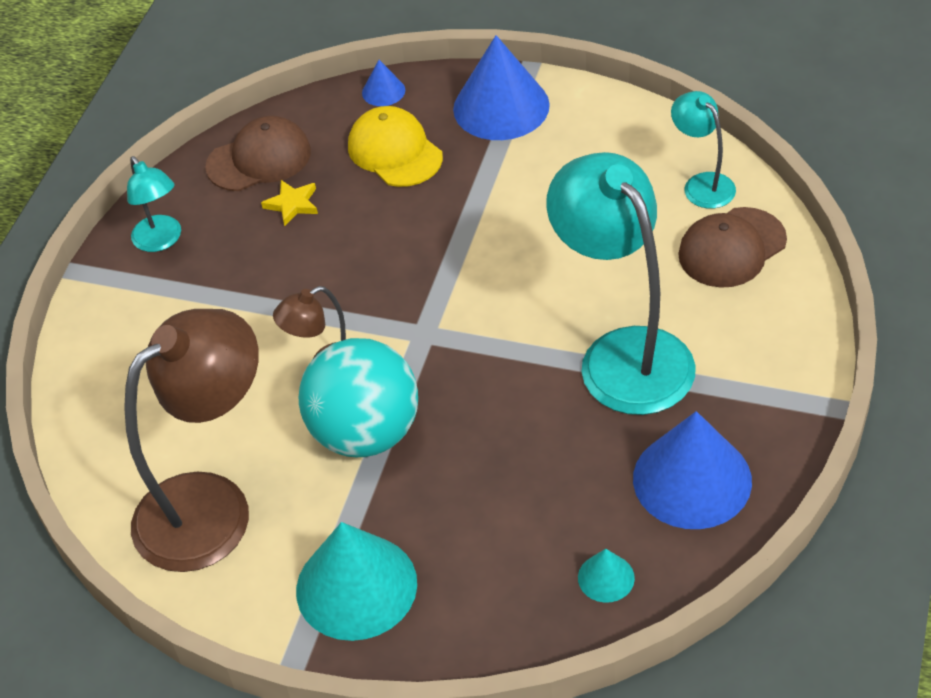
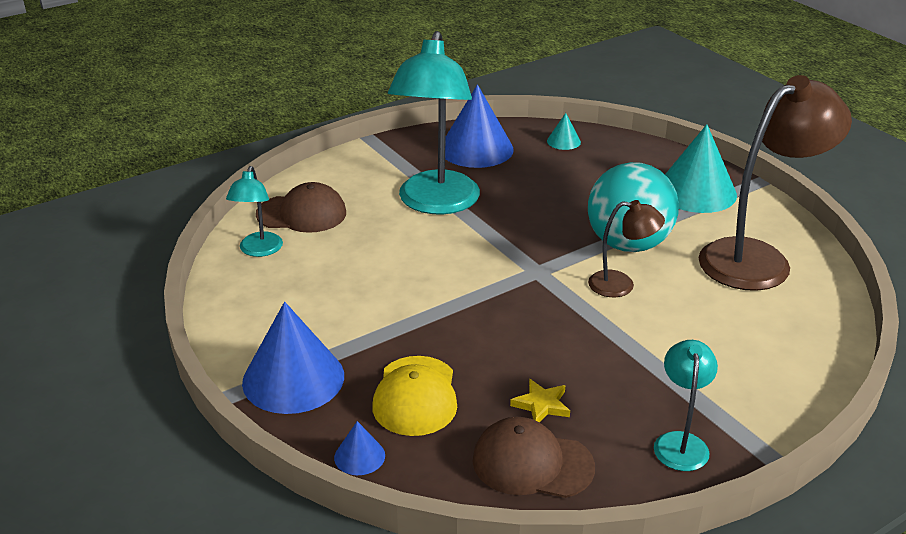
camera: 145 degrees left, 15 degrees down
brown lamp [124,309,259,572] -> brown lamp turned 150 degrees clockwise [699,75,852,291]

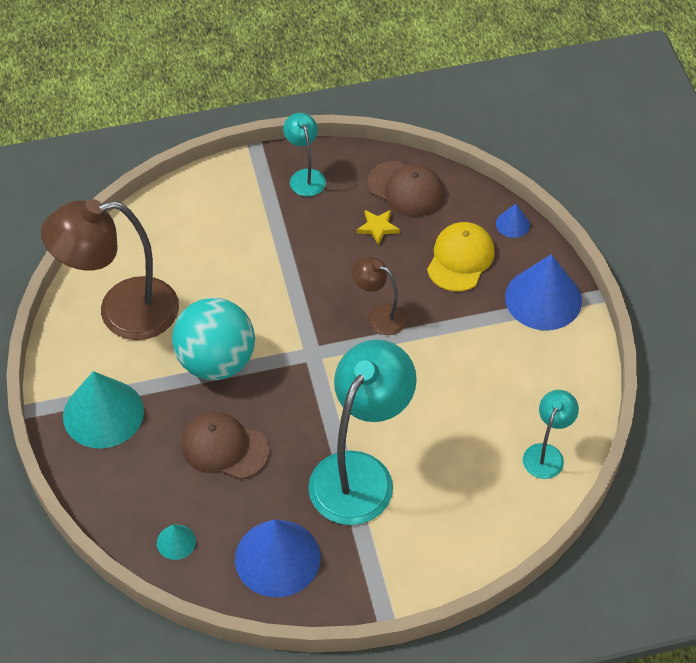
camera: 160 degrees left, 20 degrees up
brown cap [256,182,346,233] -> brown cap moved to [181,412,269,479]
brown lamp [588,200,665,297] -> brown lamp moved to [352,257,407,335]
turquoise lamp [654,340,718,471] -> turquoise lamp turned 135 degrees clockwise [283,113,326,197]

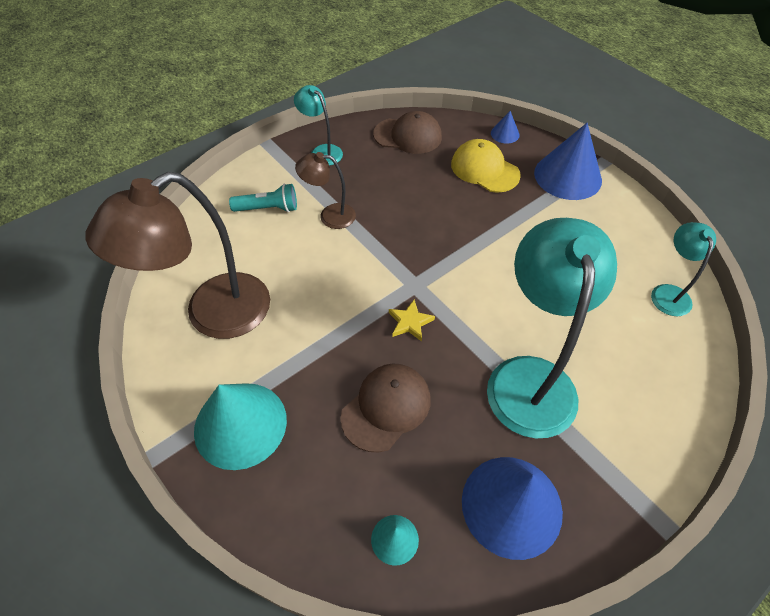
camera: 25 degrees left, 0 degrees up
turquoise ball [172,298,255,380] -> none
brown cap [181,412,269,479] -> brown cap turned 135 degrees clockwise [340,363,431,452]
brown lamp [352,257,407,335] -> brown lamp moved to [295,152,356,229]
yellow star [357,210,400,245] -> yellow star moved to [389,299,435,342]
yellow cap [427,222,495,292] -> yellow cap turned 45 degrees counterclockwise [451,139,521,193]
none -> turquoise flashlight [229,184,297,212]

